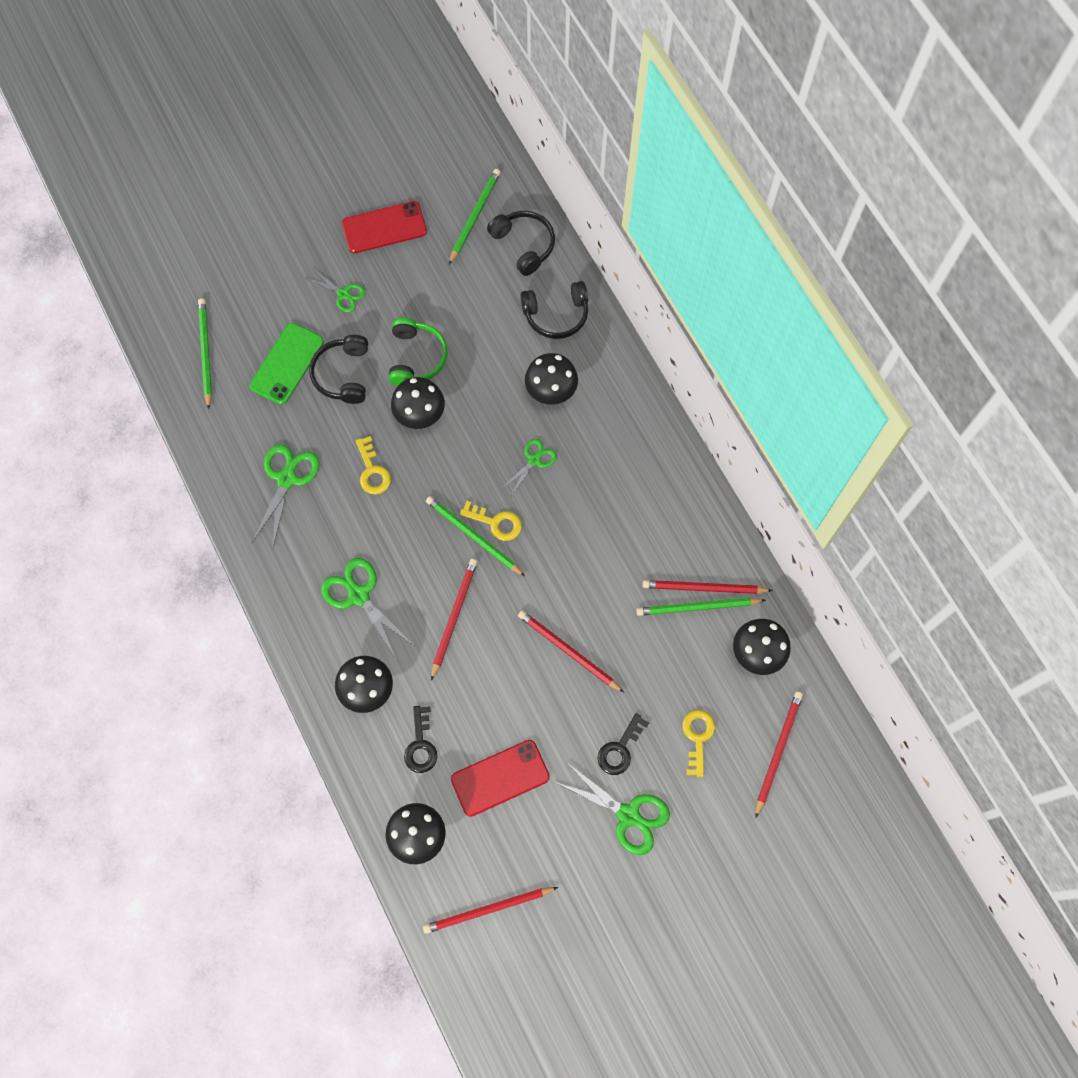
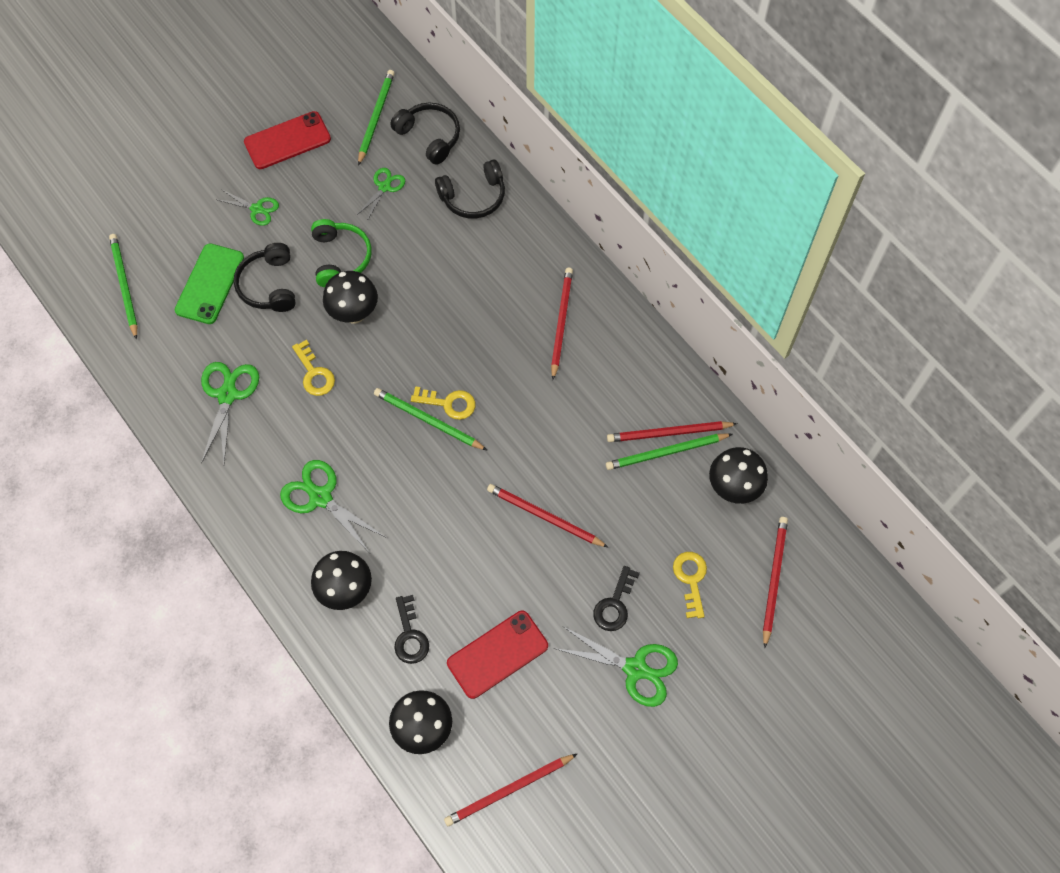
camera: 10 degrees left, 5 degrees down
red pencil [431,559,478,680] -> red pencil moved to [551,268,573,380]
green scissors [502,439,557,496] -> green scissors moved to [356,168,405,221]
black mushroom [525,353,578,405] -> none

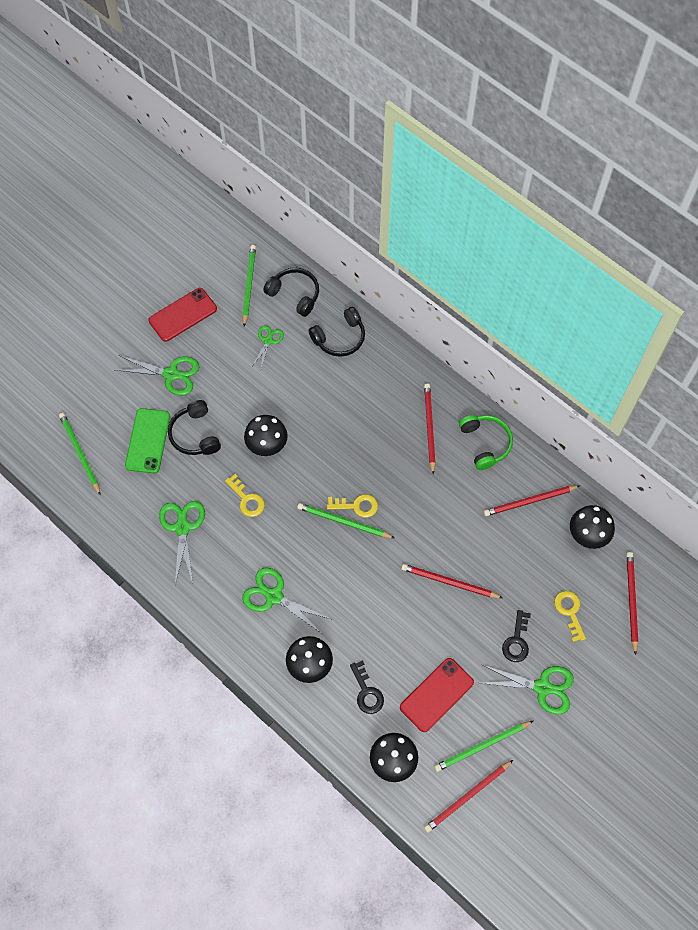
camera: 10 degrees left, 0 degrees up
green scissors [215,189,279,226] -> green scissors [115,355,199,396], size x1.64
green headphones [311,219,372,288] -> green headphones moved to [459,415,513,470]
green pencil [606,433,732,470] -> green pencil moved to [434,720,534,772]

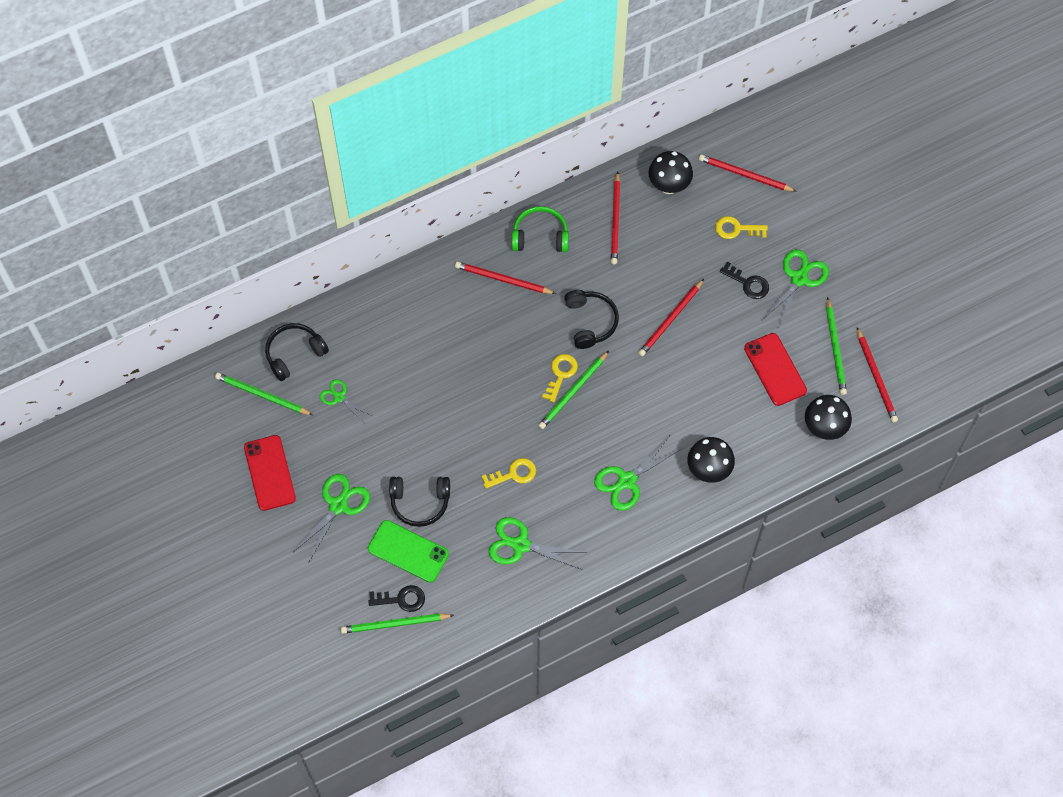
camera: 70 degrees left, 0 degrees up
black mushroom [244,415,288,456] -> none
black headphones [309,307,365,357] -> black headphones moved to [564,290,619,349]
black key [350,660,384,714] -> black key moved to [368,585,425,612]

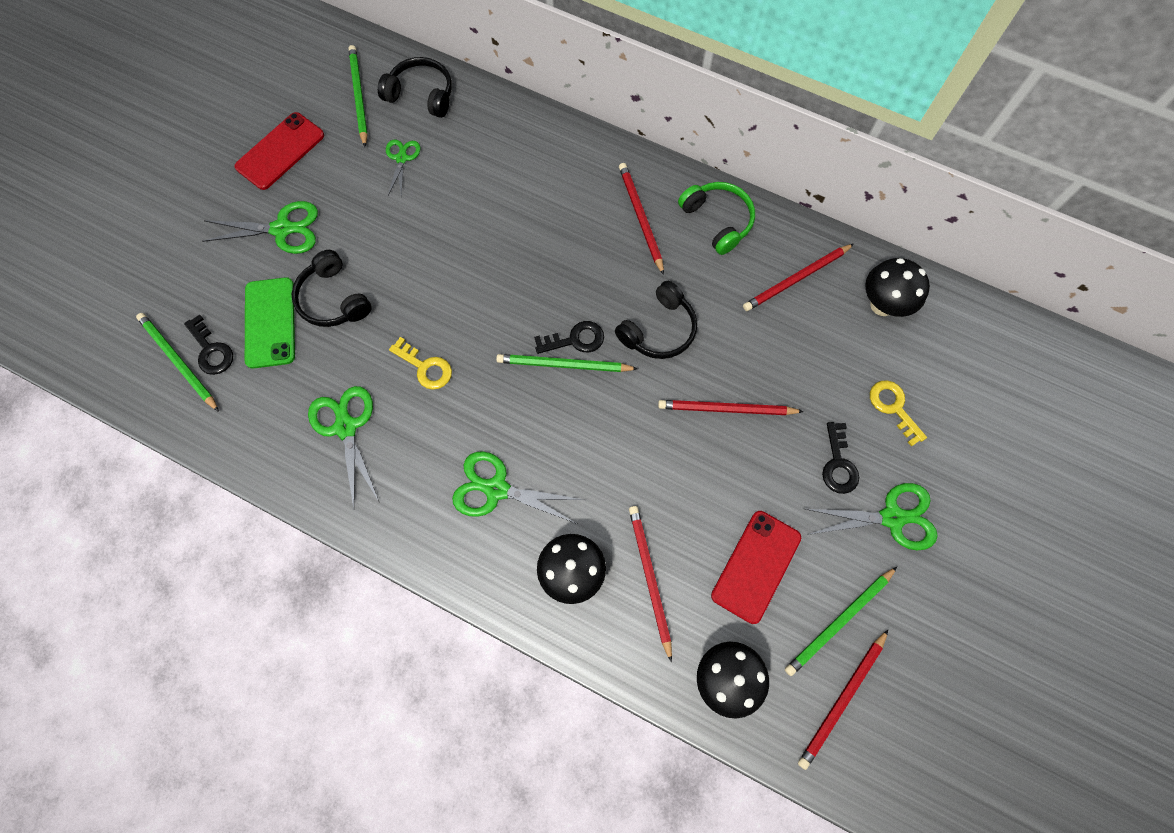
camera: 55 degrees right, 5 degrees up
yellow key [542,354,578,402] -> black key [534,321,604,354]
red pencil [699,154,797,192] -> red pencil moved to [629,506,672,662]

